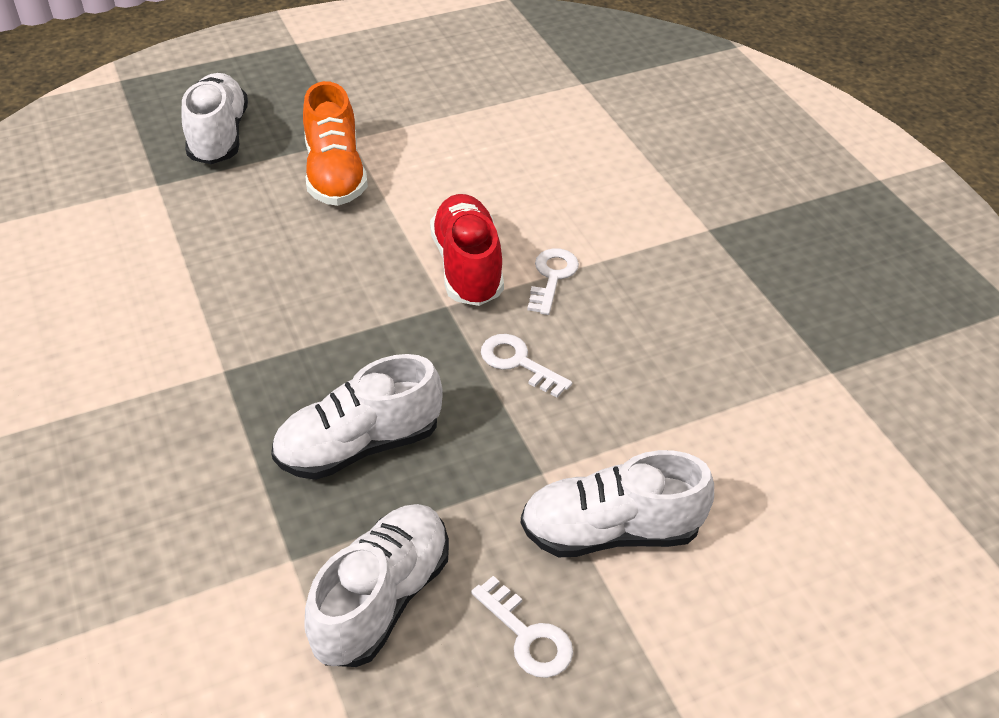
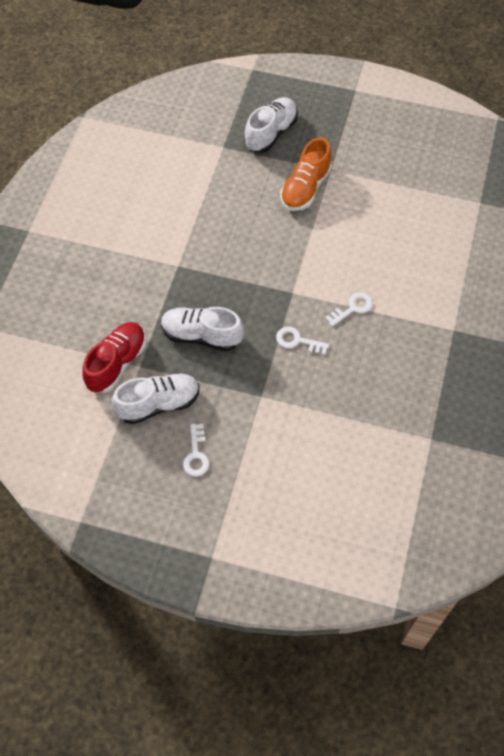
camera: 40 degrees right, 15 degrees up
red shoe [430,194,504,306] -> red shoe moved to [82,322,146,393]
white key [481,334,572,398] -> white key turned 60 degrees counterclockwise [276,327,329,355]
white shoe [521,450,714,557] -> none

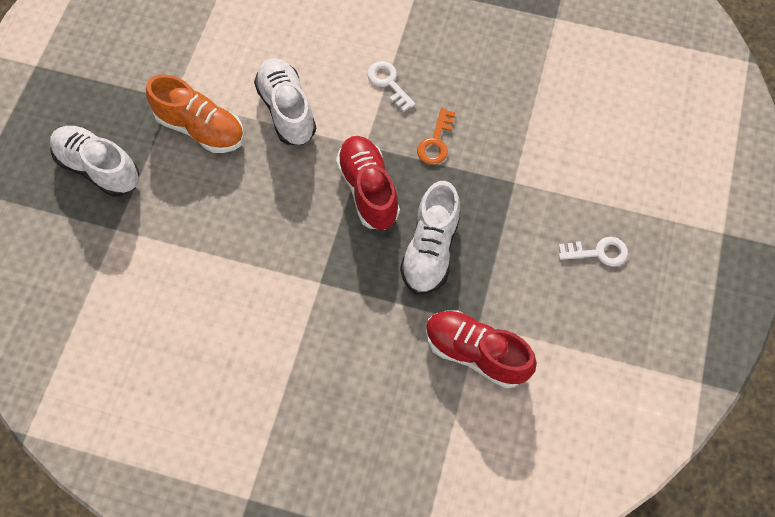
camera: 90 degrees left, 5 degrees up
white shoe [111,373,199,424] -> white shoe moved to [254,58,316,145]
white key [276,327,329,355] -> orange key [417,108,455,165]
none -> red shoe [336,136,400,230]

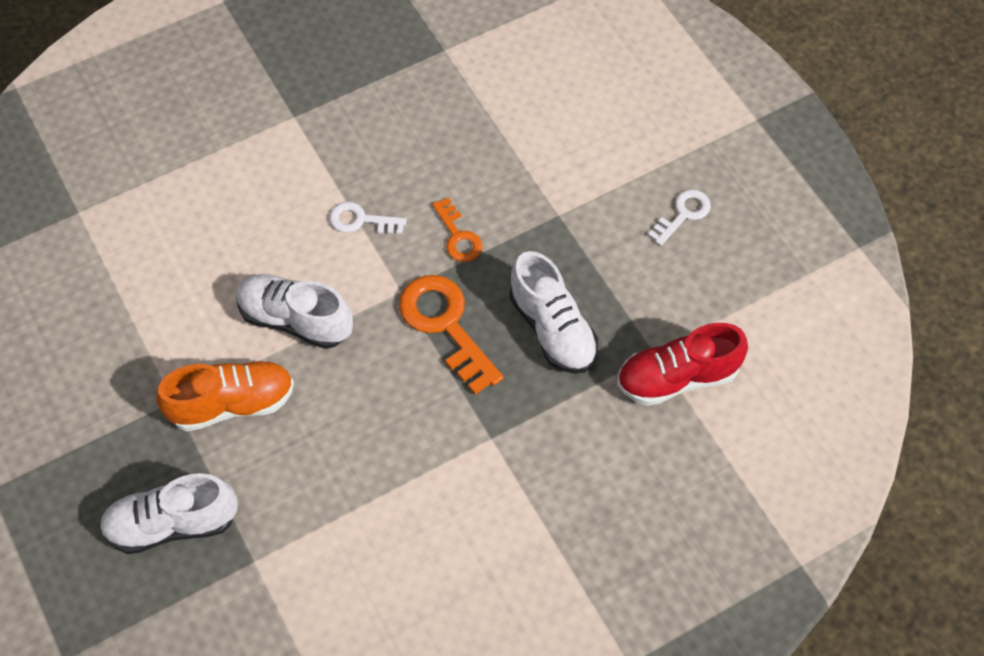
camera: 45 degrees left, 5 degrees down
red shoe [336,136,400,230] -> orange key [399,275,504,395]

